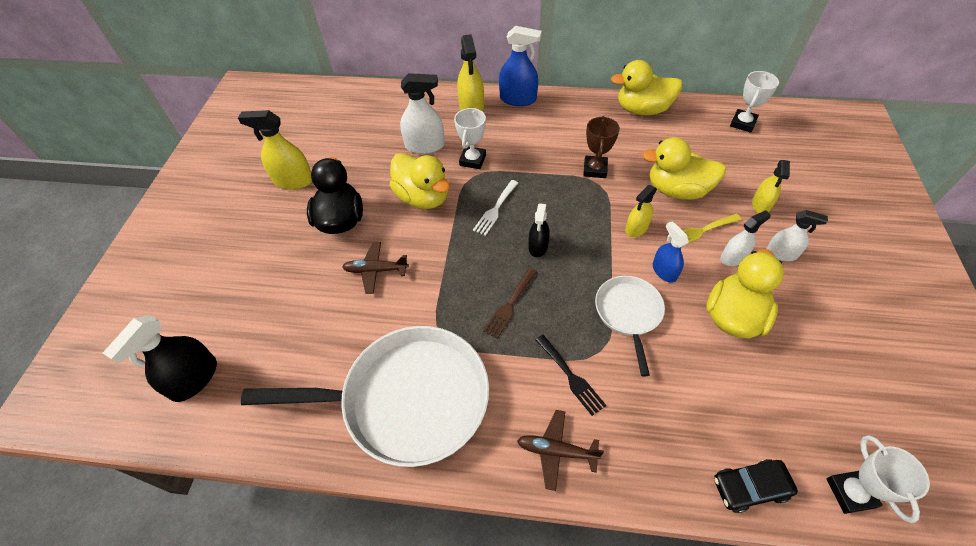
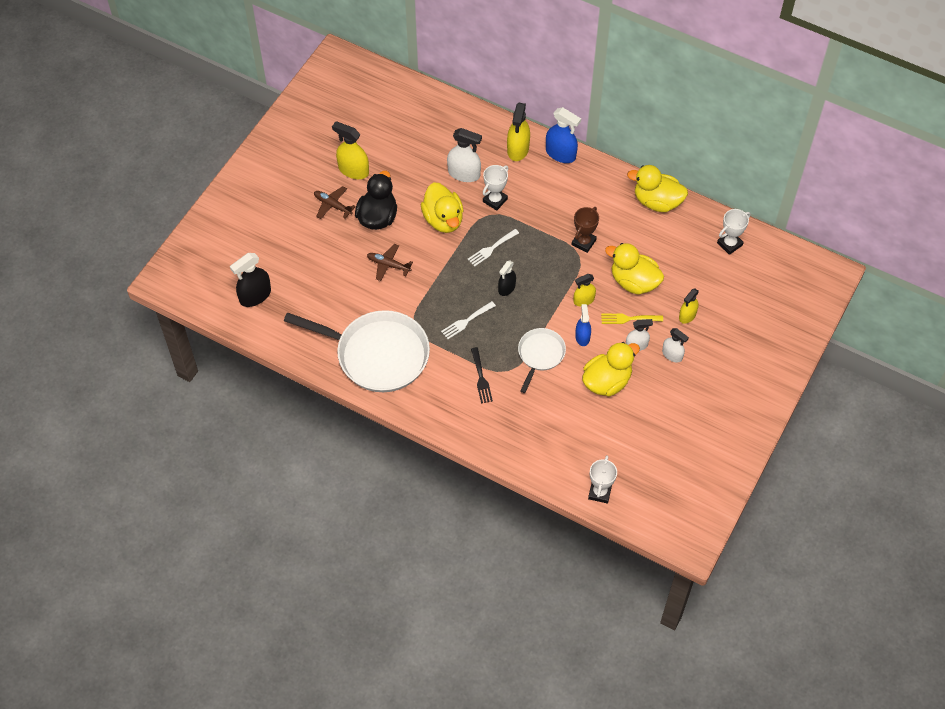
camera: 20 degrees right, 5 degrees up
brown fork [483,268,537,339] -> white fork [441,301,496,339]
brown plane [517,410,604,491] -> brown plane moved to [314,186,356,219]
black car [714,459,798,513] -> none

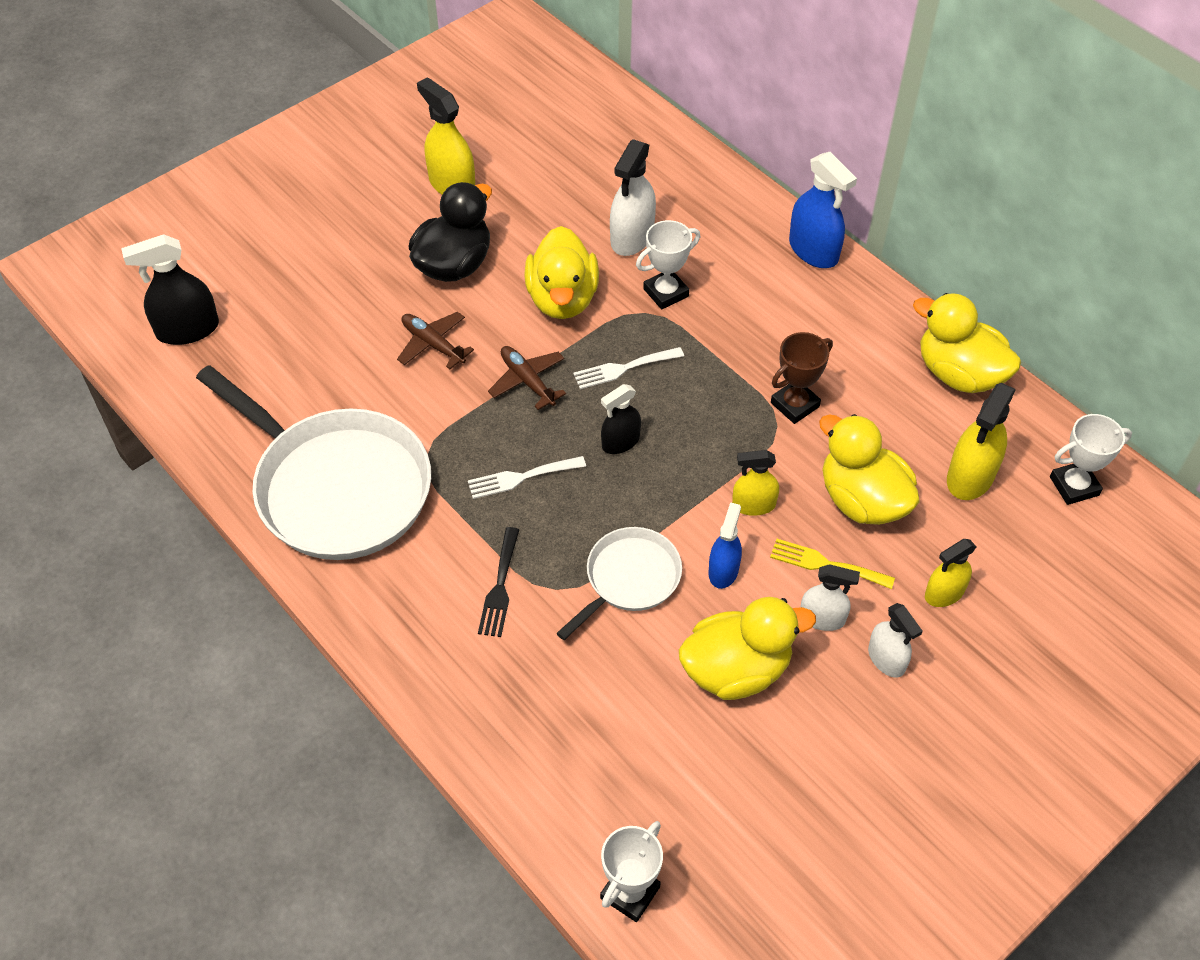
camera: 20 degrees right, 5 degrees down
brown plane [314,186,356,219] -> brown plane moved to [488,346,566,410]
white spray bottle [447,128,482,182] -> white spray bottle turned 75 degrees clockwise [610,139,656,256]
yellow spray bottle [507,103,530,161] -> yellow spray bottle moved to [947,383,1016,500]

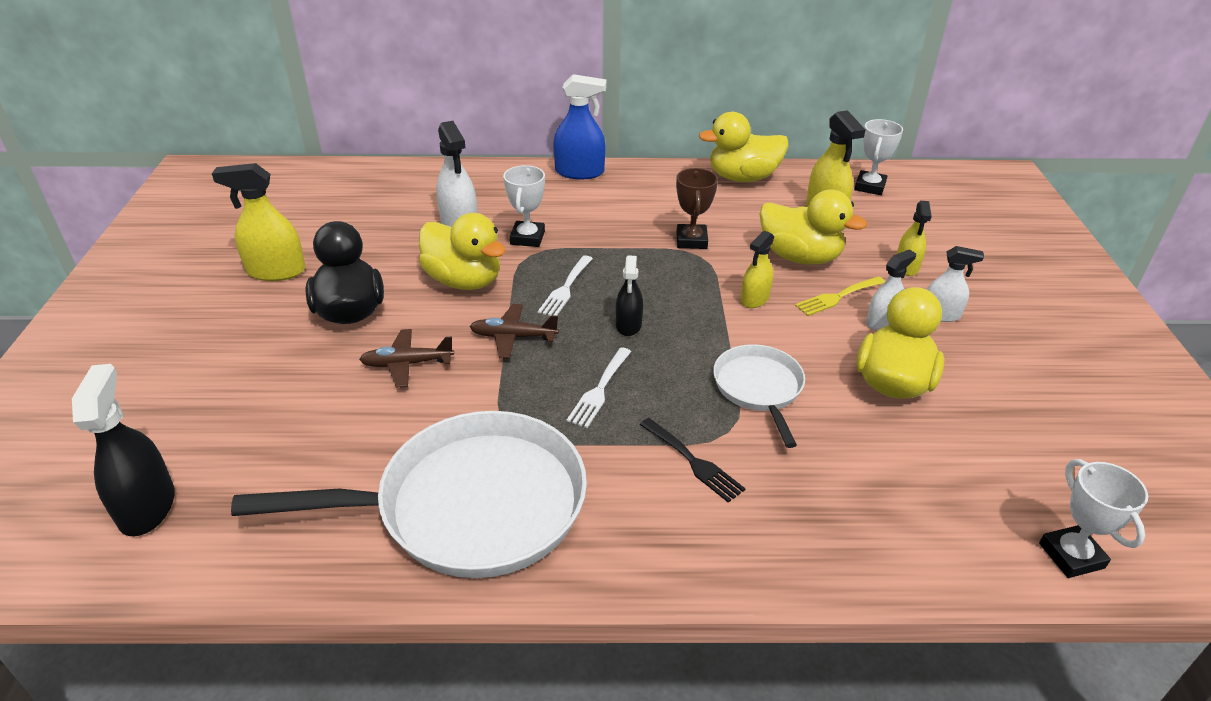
camera: 50 degrees left, 15 degrees down
black spray bottle [121,234,219,345] -> black spray bottle turned 150 degrees clockwise [72,364,175,536]
blue spray bottle [708,502,742,589] -> none
yellow duck [819,414,920,525] -> yellow duck turned 150 degrees counterclockwise [760,189,867,265]

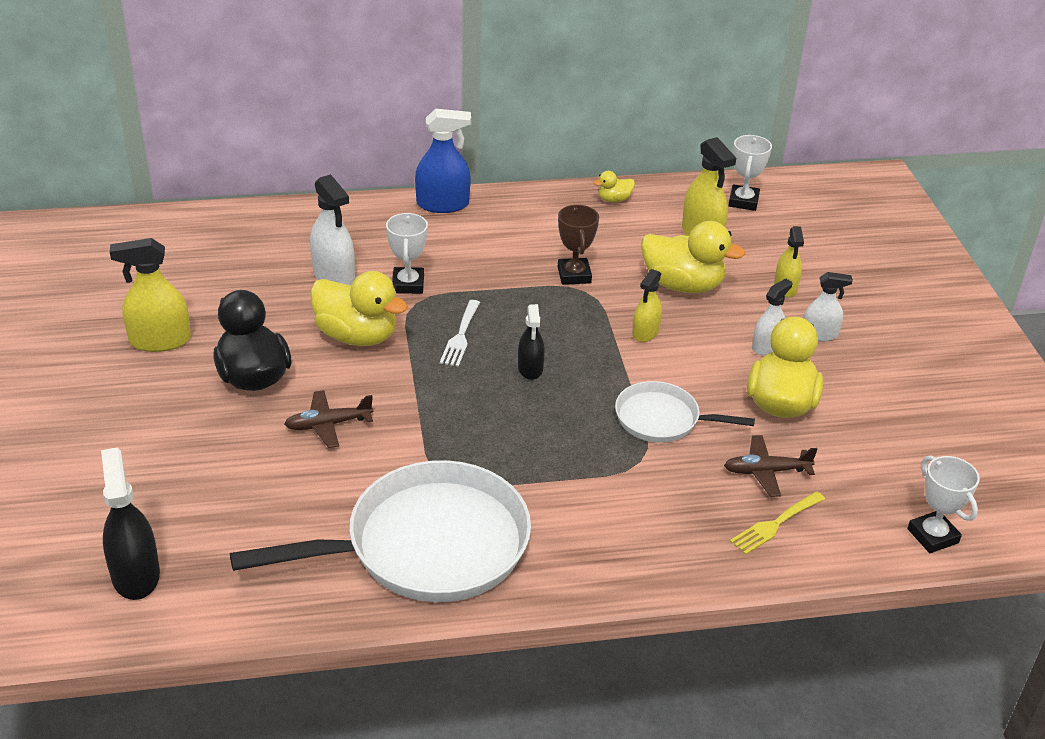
camera: 10 degrees left, 0 degrees up
brown plane [470,304,559,358] -> brown plane moved to [724,435,818,497]
white fork [567,347,631,428] -> none
black fork [640,418,746,503] -> none
yellow duck [699,112,788,182] -> yellow duck [593,171,635,202], size x0.46
white pan [713,344,805,448] -> white pan turned 60 degrees counterclockwise [615,381,755,443]
yellow fork [795,276,885,316] -> yellow fork moved to [730,491,825,555]

